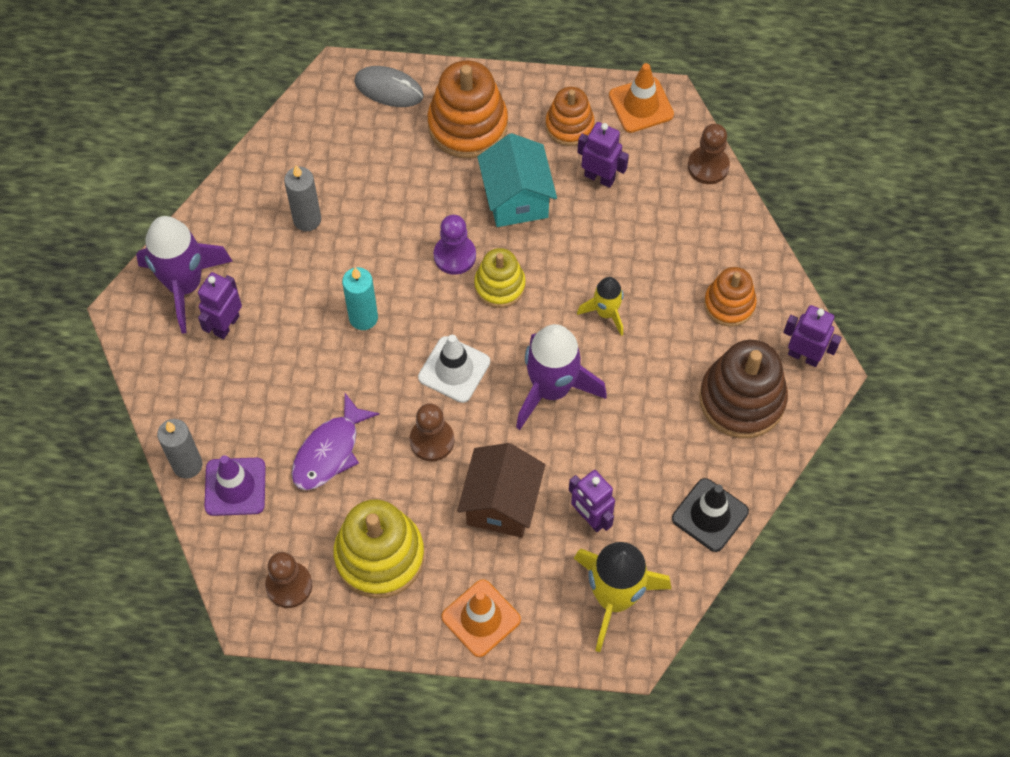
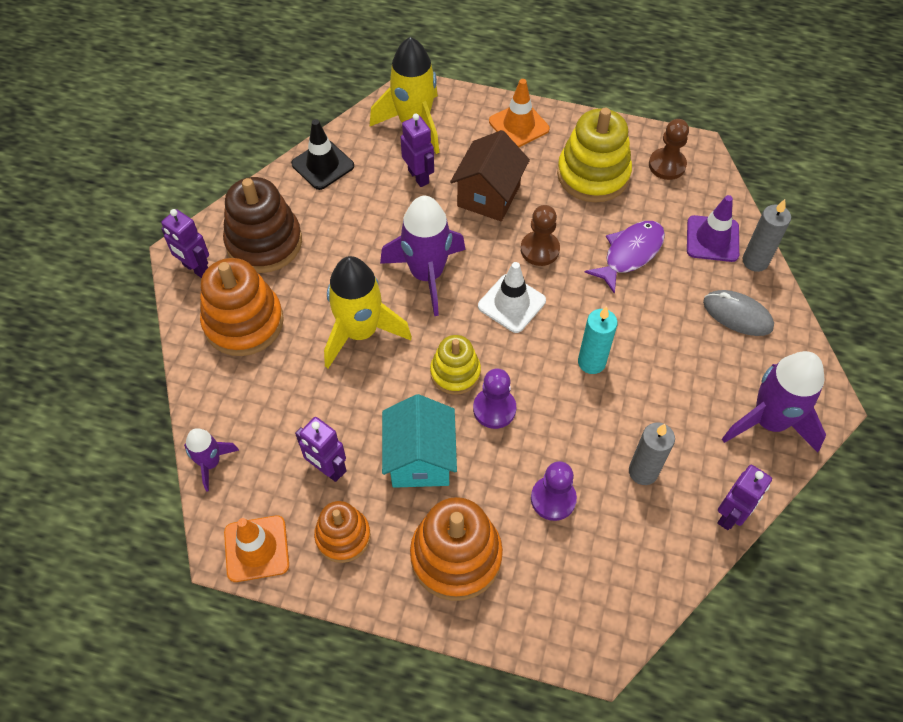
camera: 170 degrees left, 5 degrees down
purple robot [198,272,242,339] -> purple robot moved to [717,465,772,530]
grey mouse [354,66,424,107] -> grey mouse moved to [703,290,774,336]
yellow rocket [577,277,624,336] -> yellow rocket [324,256,412,368], size x1.84
brown pawn [688,124,730,184] -> purple rocket [184,428,239,491]
orange stacking toy [704,267,757,327] -> orange stacking toy [200,258,284,356], size x1.64
none -> purple pawn [531,461,577,521]

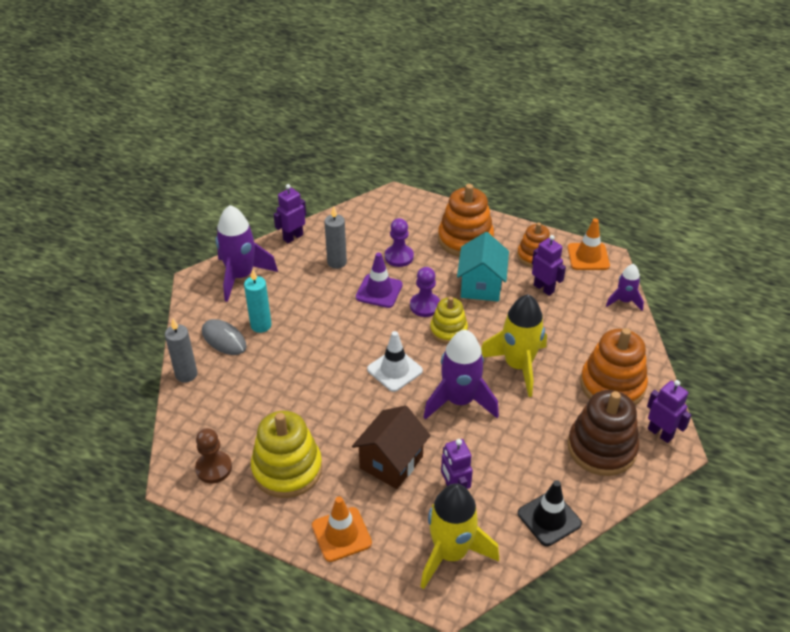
camera: 170 degrees left, 15 degrees down
brown pawn [521,205,560,266] -> none
turquoise candle [578,306,618,374] -> turquoise candle moved to [244,269,272,333]
purple fish [585,221,665,294] -> none
purple traffic cone [687,195,739,262] -> purple traffic cone moved to [356,252,403,308]

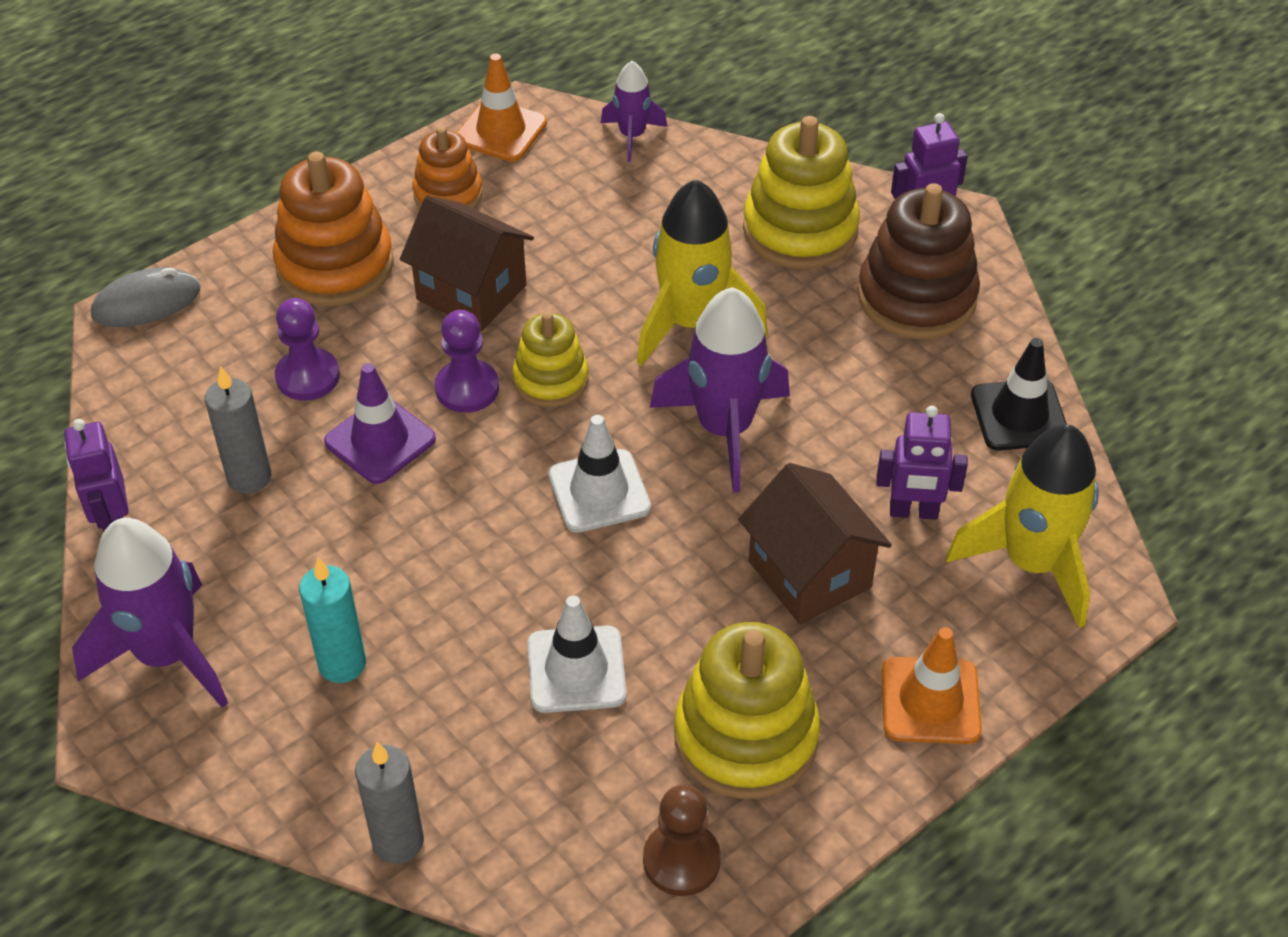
camera: 65 degrees left, 5 degrees up
grey mouse [202,319,247,355] -> grey mouse moved to [91,267,200,327]
turquoise house [457,232,509,301] -> brown house [400,195,534,331]
purple robot [532,235,566,296] -> none
orange stacking toy [580,328,648,405] -> yellow stacking toy [743,116,860,269]
none -> white traffic cone [527,595,627,713]

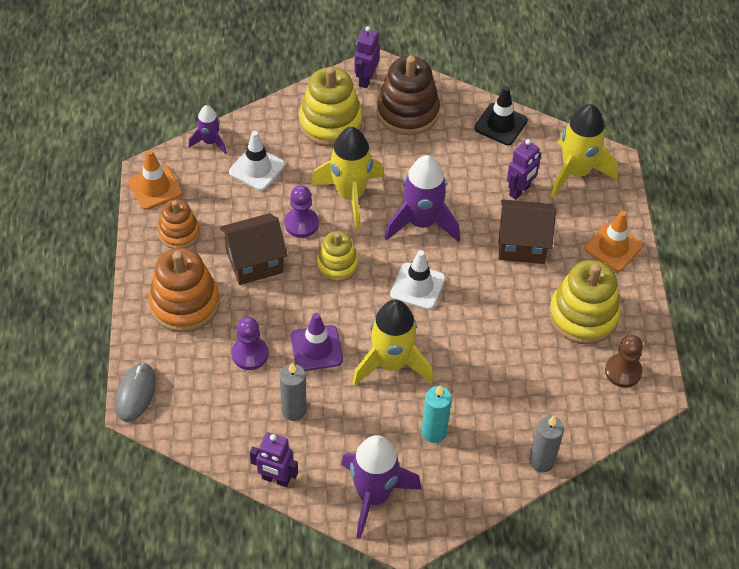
camera: 55 degrees left, 5 degrees up
purple pawn [435,310,499,413] -> purple pawn moved to [284,185,319,238]
white traffic cone [527,595,627,713] -> white traffic cone moved to [229,131,285,191]
none -> yellow rocket [352,300,433,386]

